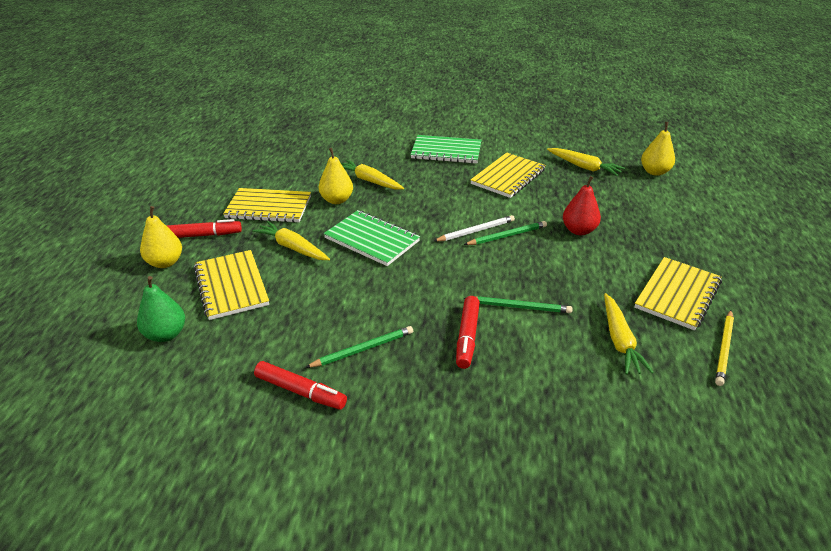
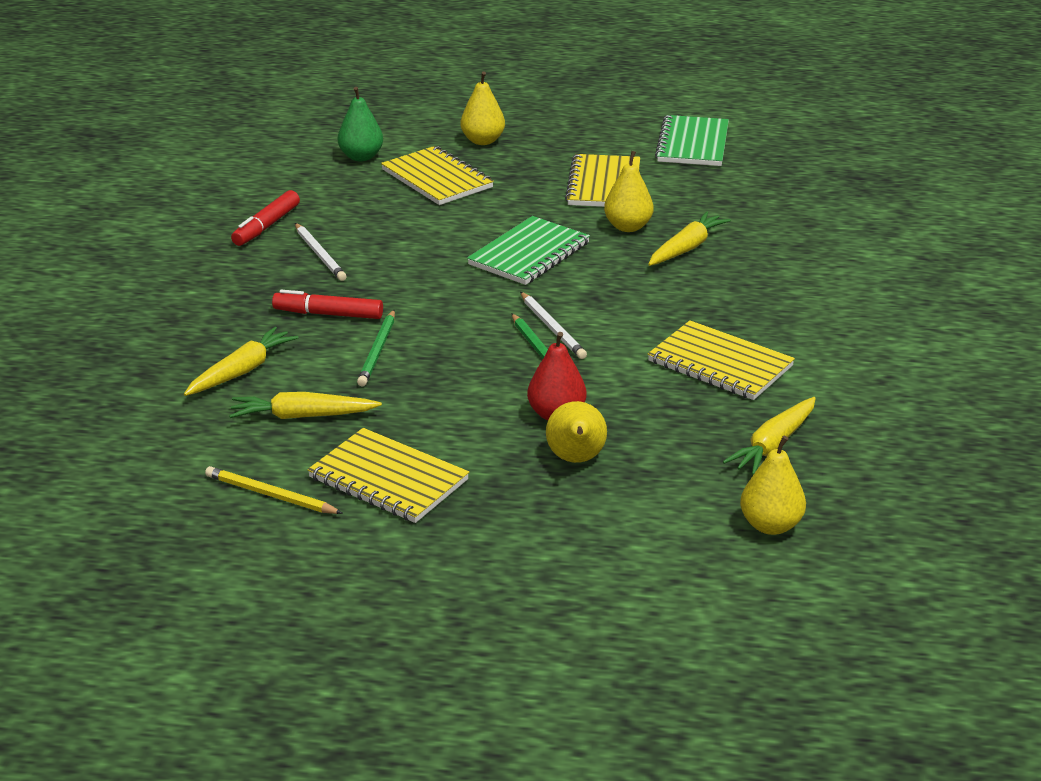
camera: 90 degrees right, 5 degrees down
red marker [166,219,242,238] -> none
yellow notebook [194,250,269,320] -> yellow notebook turned 75 degrees clockwise [381,146,494,205]
yellow carrot [252,221,330,260] -> yellow carrot moved to [184,327,299,396]
green pencil [305,326,413,368] -> white pencil [295,223,347,281]
green notebook [410,135,482,164] -> green notebook moved to [655,115,729,166]
none -> yellow pear [546,401,607,463]

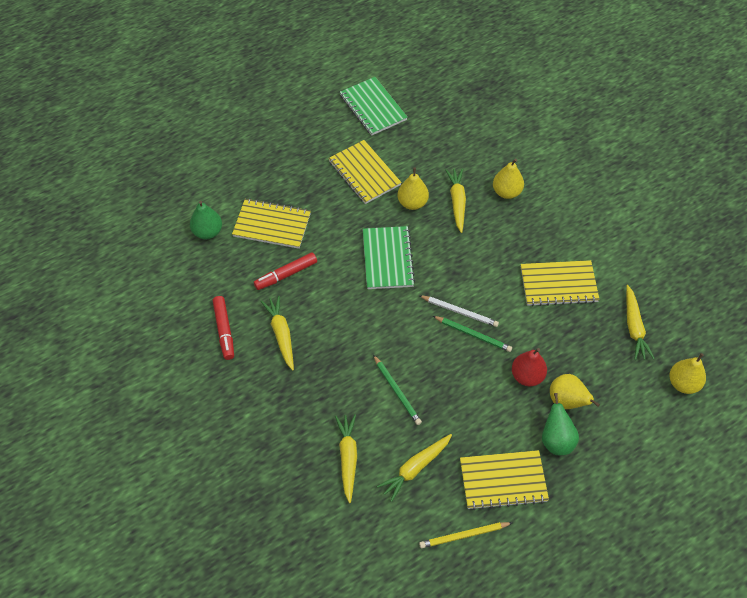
camera: 40 degrees left, 25 degrees up
red marker [272,290,383,319] -> red marker moved to [254,252,317,290]
white pencil [295,223,347,281] -> yellow carrot [261,296,294,371]
yellow pear [460,71,505,145] -> yellow pear moved to [493,159,524,199]
none -> green pear [542,393,579,455]

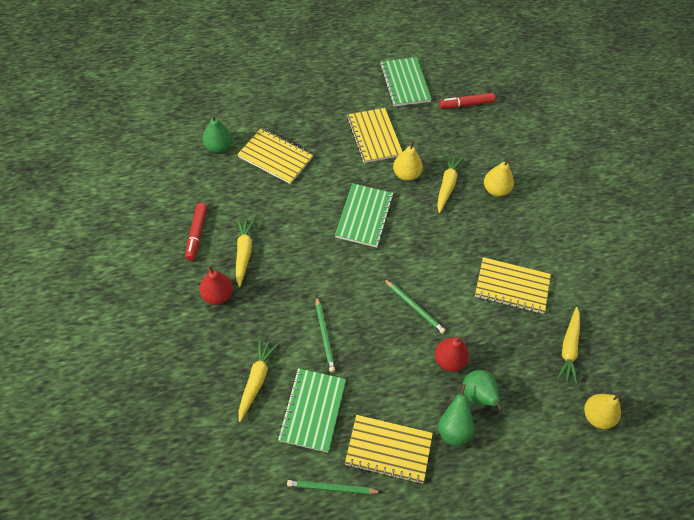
camera: 15 degrees right, 0 degrees up
red marker [254,252,317,290] -> red marker moved to [439,93,495,109]
yellow carrot [377,434,452,502] -> green notebook [278,368,346,453]
white pencil [419,295,499,327] -> none
yellow pencil [419,522,512,548] -> green pencil [287,480,381,494]
yellow pear [550,374,600,409] -> green pear [463,370,503,411]
none -> red pear [199,265,233,305]

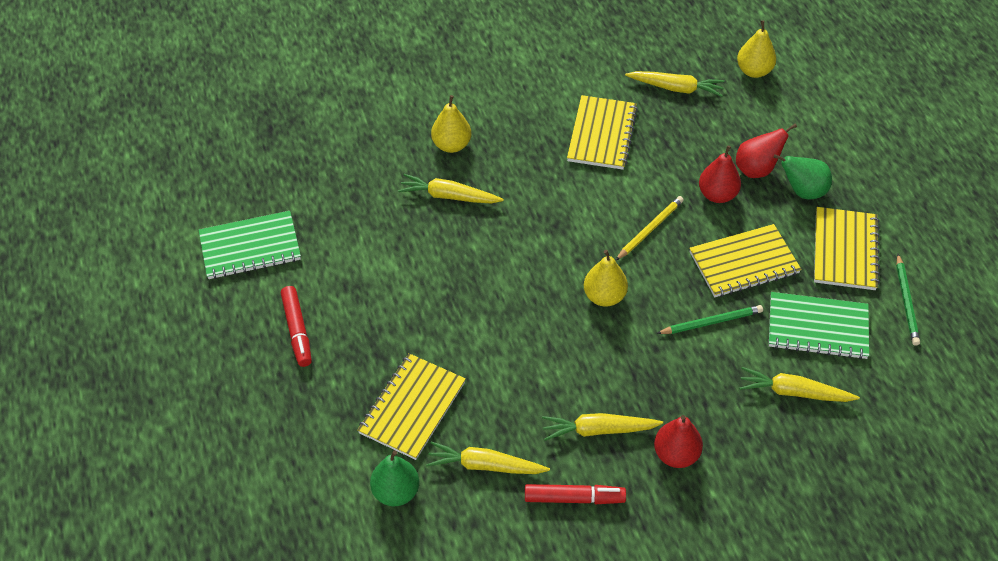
camera: 90 degrees left, 5 degrees down
green notebook [335,183,394,248] -> none
yellow notebook [347,108,403,163] -> yellow notebook moved to [689,224,801,297]
green pencil [384,279,445,334] -> yellow pencil [615,196,684,261]
yellow pear [393,141,423,181] -> yellow pear moved to [584,250,628,307]
red marker [439,93,495,109] -> red marker moved to [281,286,312,367]
green pear [463,370,503,411] -> red pear [736,124,797,178]
none -> yellow carrot [426,442,550,474]

